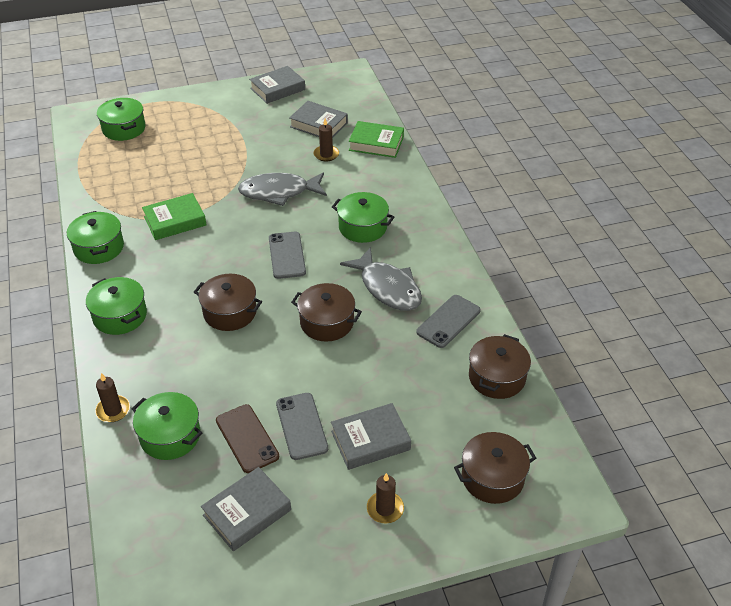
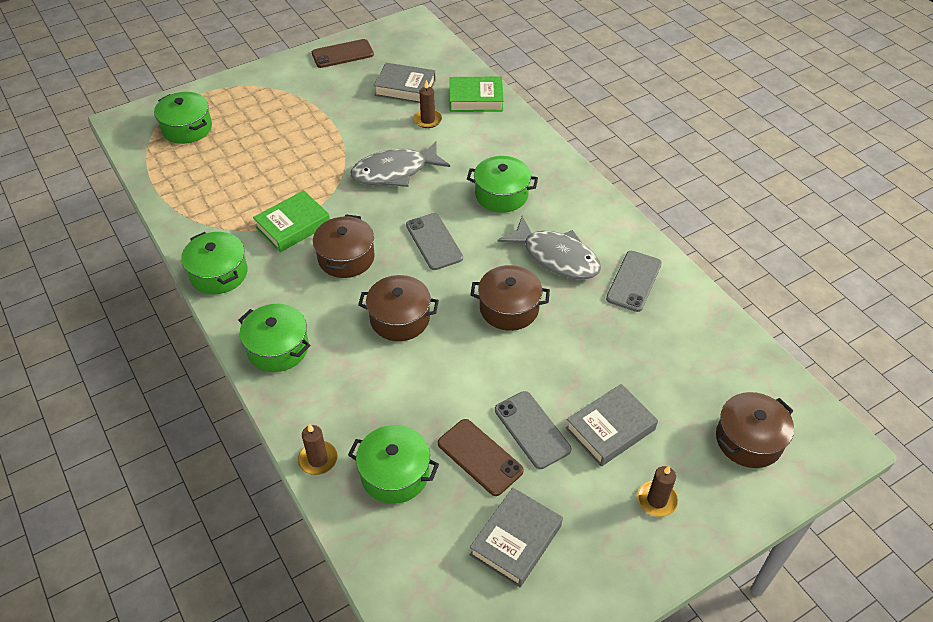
camera: 15 degrees left, 5 degrees up
grey book [249,66,305,104] -> brown phone [312,39,374,68]
brown pot [469,334,531,399] -> brown pot moved to [313,214,375,278]

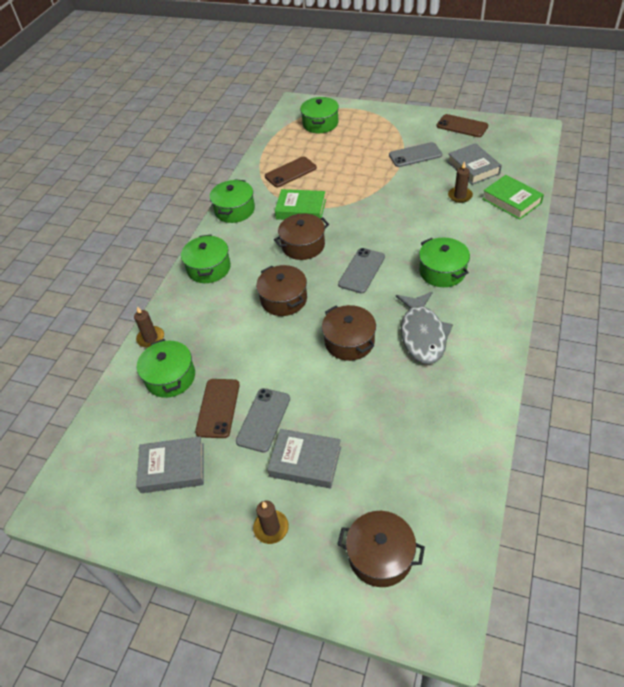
camera: 55 degrees right, 0 degrees up
grey fish [351,141,450,187] -> none
grey phone [606,251,662,312] -> grey phone moved to [389,142,442,167]
none -> brown phone [265,156,317,187]

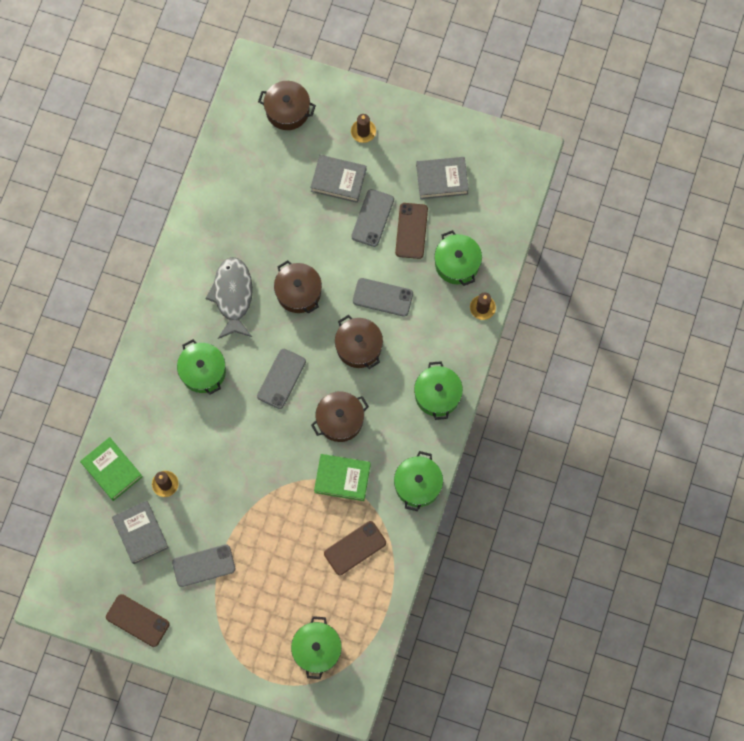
camera: 175 degrees right, 25 degrees up
none -> grey phone [353,278,413,317]

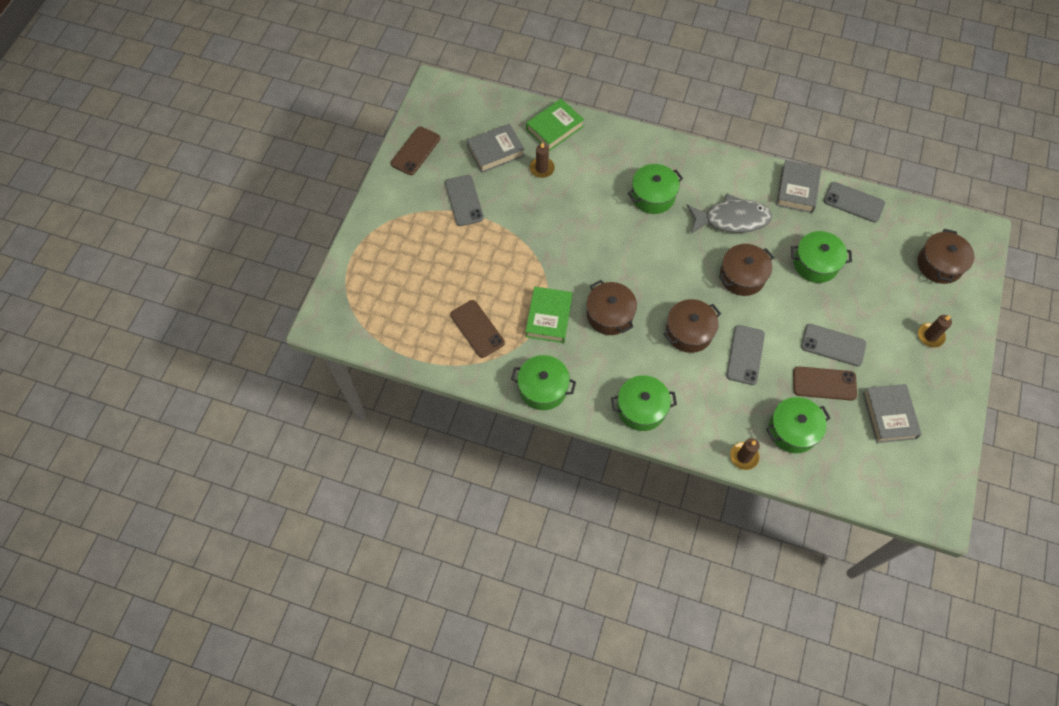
camera: 90 degrees right, 10 degrees down
grey phone [257,349,306,409] -> grey phone moved to [824,182,885,223]
green pot [291,616,342,679] -> green pot moved to [791,231,852,283]
grey book [310,155,366,203] -> grey book moved to [776,160,821,213]

